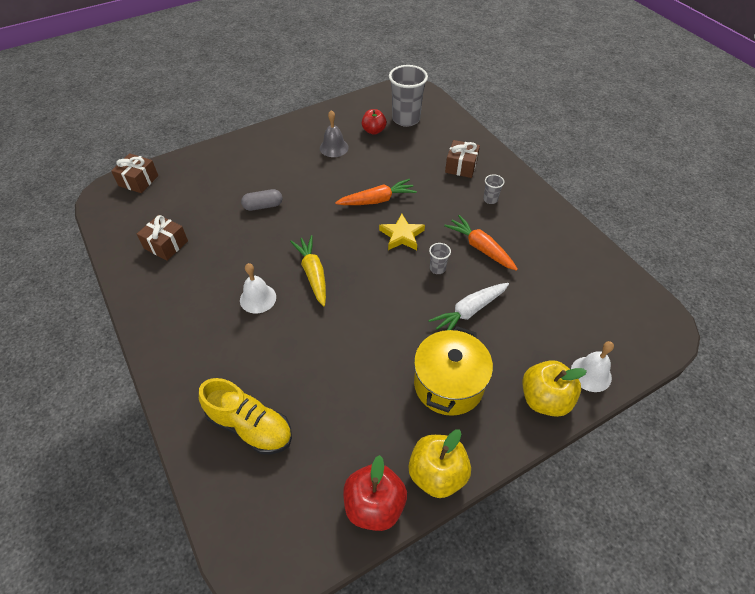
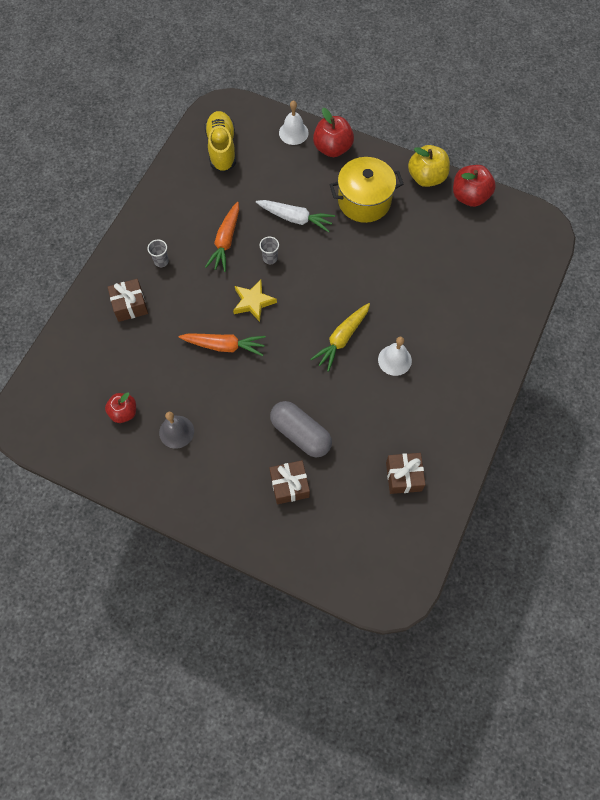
camera: 125 degrees left, 15 degrees up
brown gift [111,153,158,193] -> brown gift moved to [270,460,310,504]
yellow shoe [199,378,292,454] -> yellow shoe moved to [205,111,236,172]
grey capsule [241,189,282,211] -> grey capsule [270,401,332,457], size x1.59
orange carrot [335,179,417,205] -> orange carrot turned 150 degrees clockwise [179,333,266,356]
grey cup [389,65,428,127] -> none
yellow apple [522,360,587,417] -> red apple [313,108,354,157]

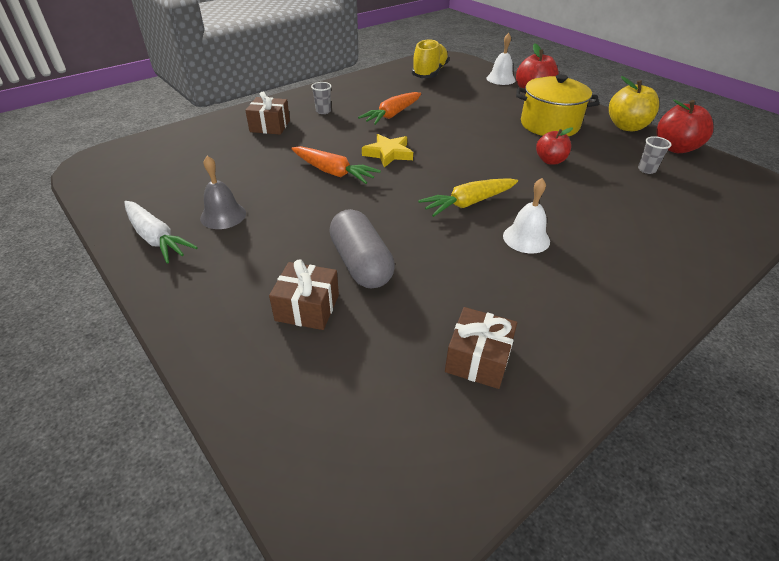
camera: 25 degrees right, 25 degrees down
red apple [105,392,136,423] -> red apple moved to [536,127,573,165]
white carrot [256,200,335,232] -> white carrot moved to [124,201,198,264]
grey cup [260,236,279,264] -> grey cup moved to [638,136,671,174]

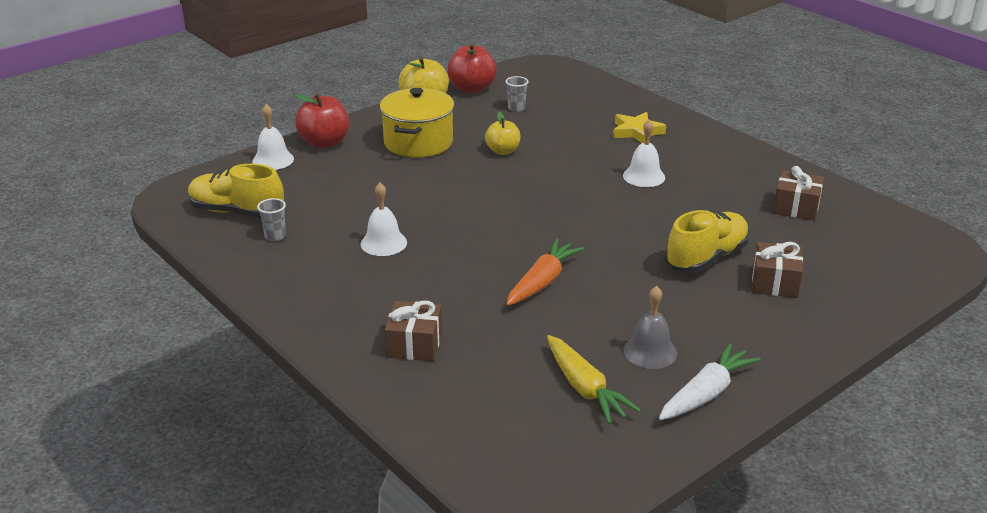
camera: 90 degrees left, 10 degrees down
grey cup [311,82,332,114] -> grey cup moved to [257,198,286,241]
grey capsule [329,209,395,289] -> yellow shoe [666,210,750,273]
orange carrot [358,92,421,125] -> white bell [360,183,407,256]
yellow star [362,134,413,168] -> yellow star moved to [613,112,666,143]
yellow carrot [418,178,518,217] -> yellow carrot moved to [547,335,641,424]
red apple [536,127,573,165] -> yellow apple [485,112,520,155]

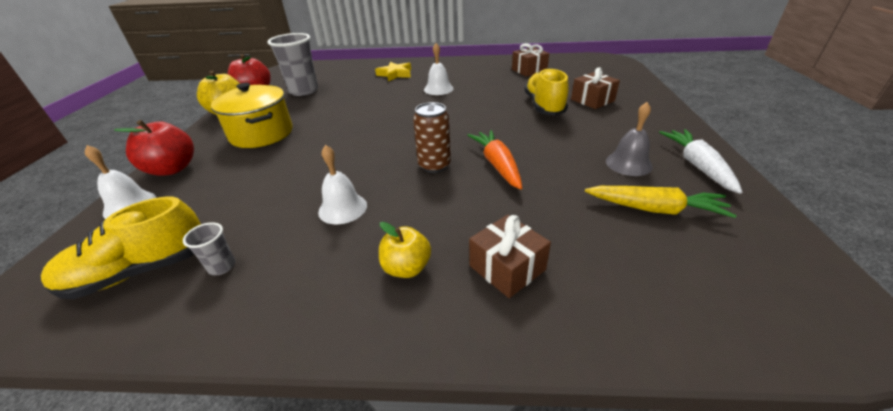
camera: 45 degrees left, 5 degrees up
yellow apple [485,112,520,155] -> yellow apple moved to [379,222,431,278]
grey cup [506,76,529,112] -> grey cup [267,33,318,96], size x2.20
none -> brown can [413,102,451,173]

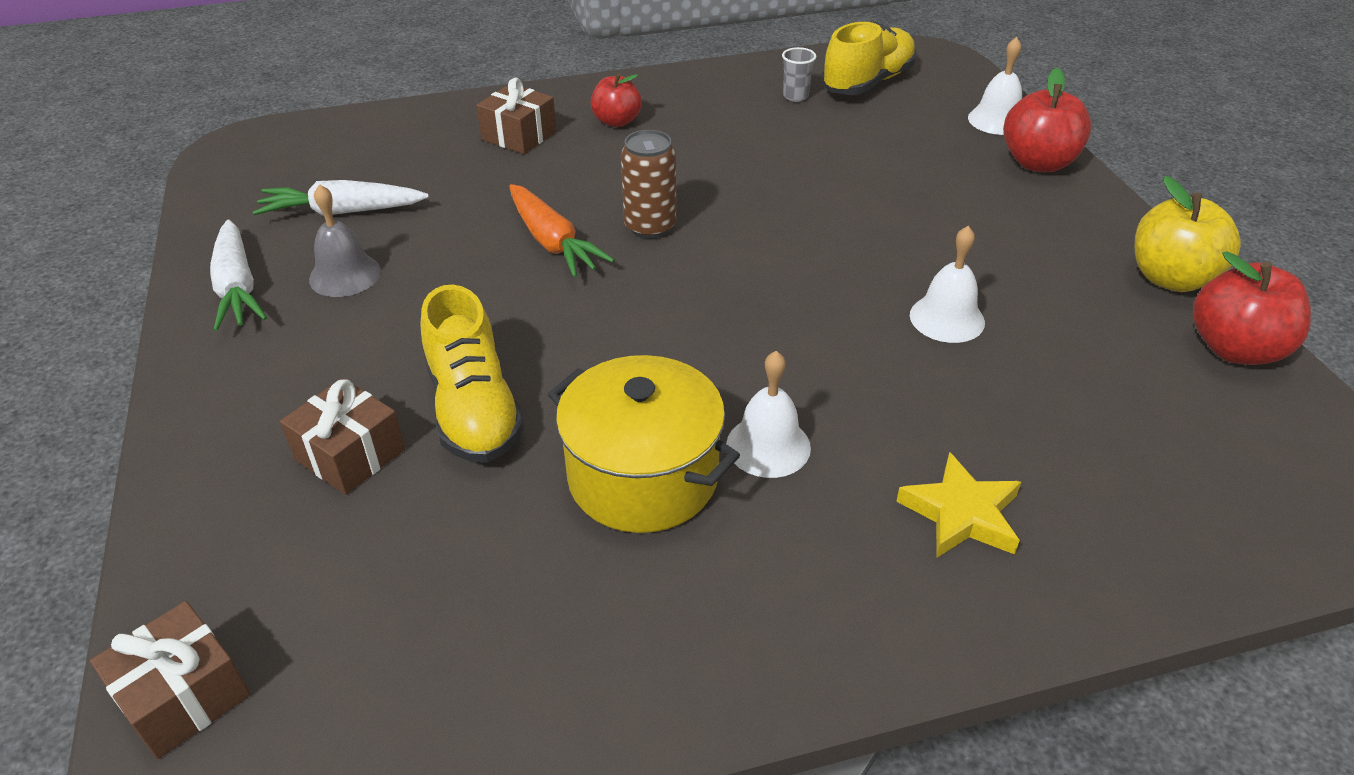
camera: 160 degrees right, 5 degrees up
yellow pot [211,83,293,148] -> yellow pot moved to [548,355,740,533]
grey cup [267,33,318,96] -> none
white bell [318,145,367,225] -> white bell moved to [910,226,985,343]
yellow apple [379,222,431,278] -> red apple [591,73,642,127]
brown gift [512,43,549,77] -> brown gift moved to [90,601,250,759]
yellow carrot [585,186,737,218] -> white carrot [253,180,429,216]

